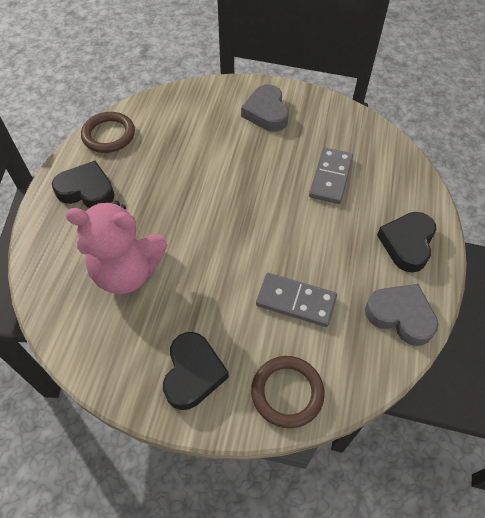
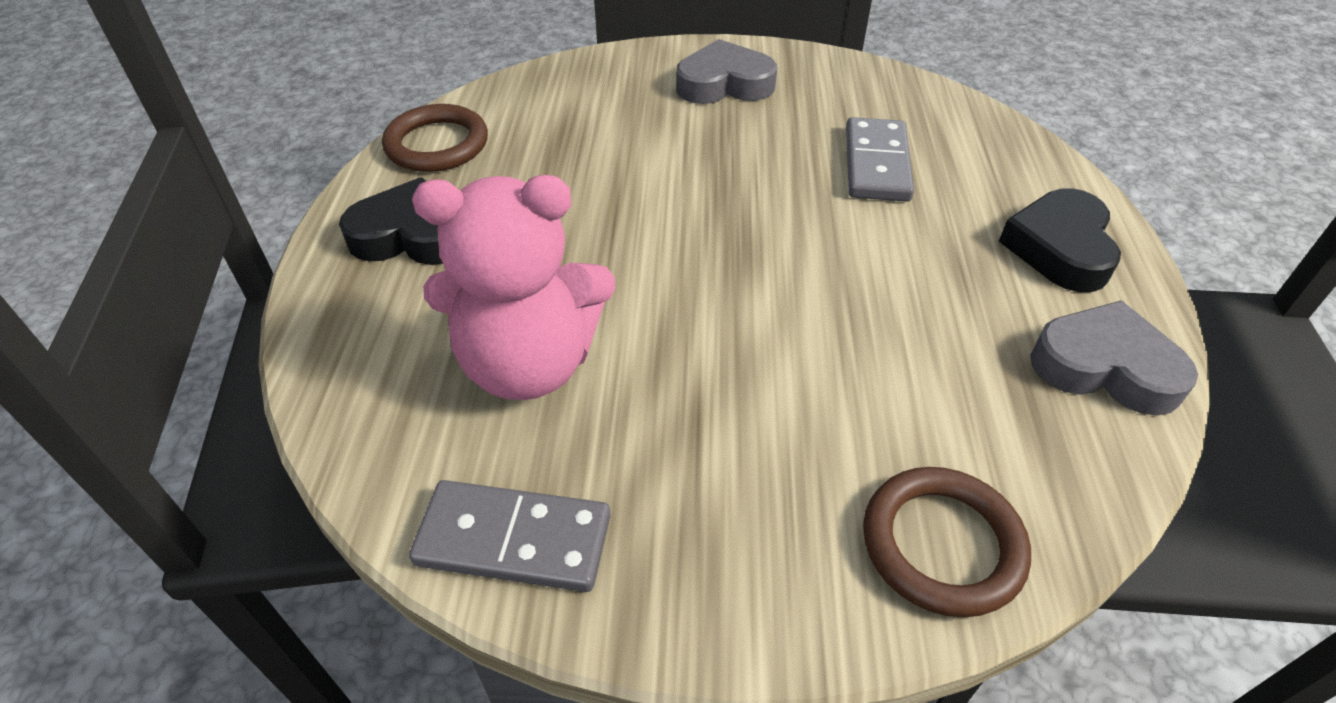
camera: 10 degrees left, 10 degrees down
black heart [163,332,229,410] -> none
grey heart [241,85,289,132] -> grey heart turned 105 degrees clockwise [676,39,777,104]
grey domino [256,273,337,327] -> grey domino moved to [409,480,611,592]

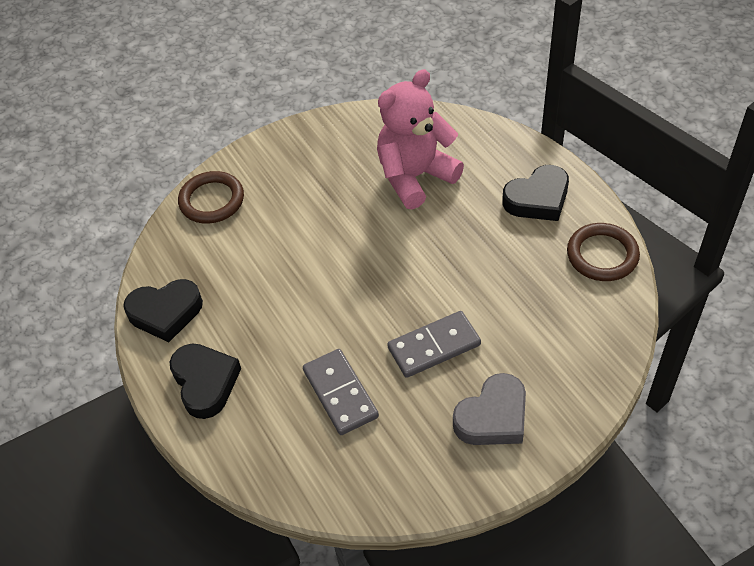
camera: 150 degrees right, 5 degrees up
grey domino [409,480,611,592] -> grey domino moved to [387,311,481,378]
grey heart [1030,301,1198,416] -> black heart [123,279,203,342]

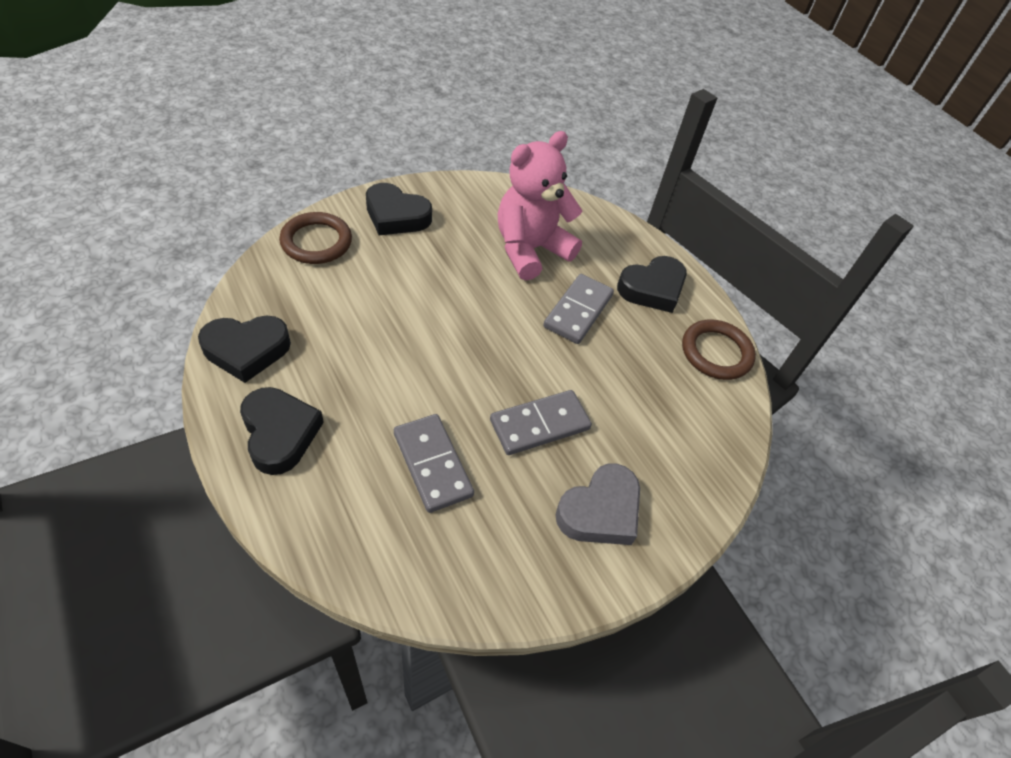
camera: 10 degrees left, 0 degrees up
none -> black heart [366,183,432,235]
none -> grey domino [543,274,614,344]

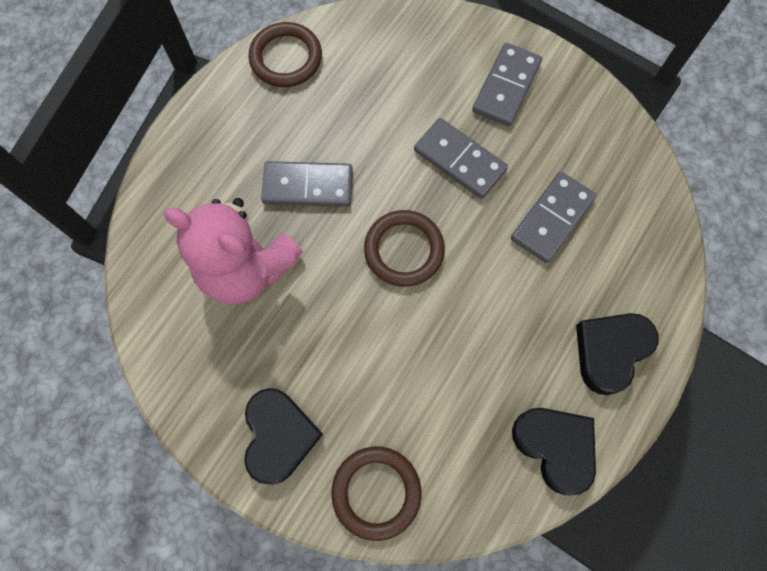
camera: 110 degrees left, 20 degrees up
grey heart [555,464,640,545] -> grey domino [472,43,542,126]
black heart [617,256,687,313] -> none
none -> brown ring [364,210,445,287]

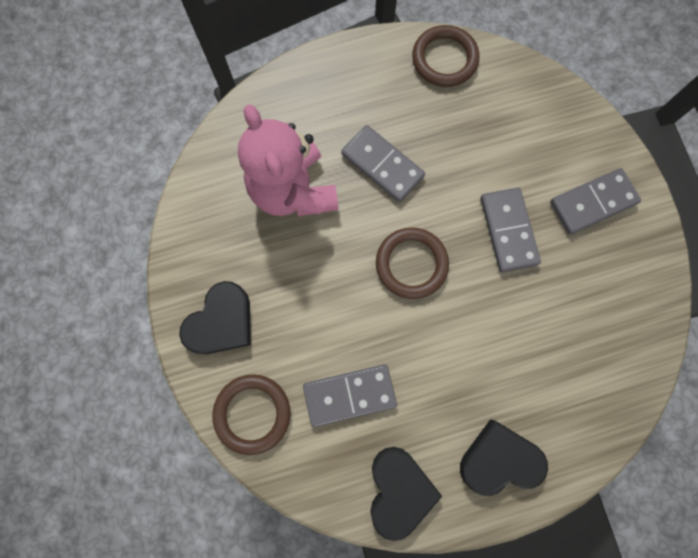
camera: 40 degrees right, 5 degrees up
grey domino [511,172,596,263] -> grey domino moved to [303,364,397,427]

